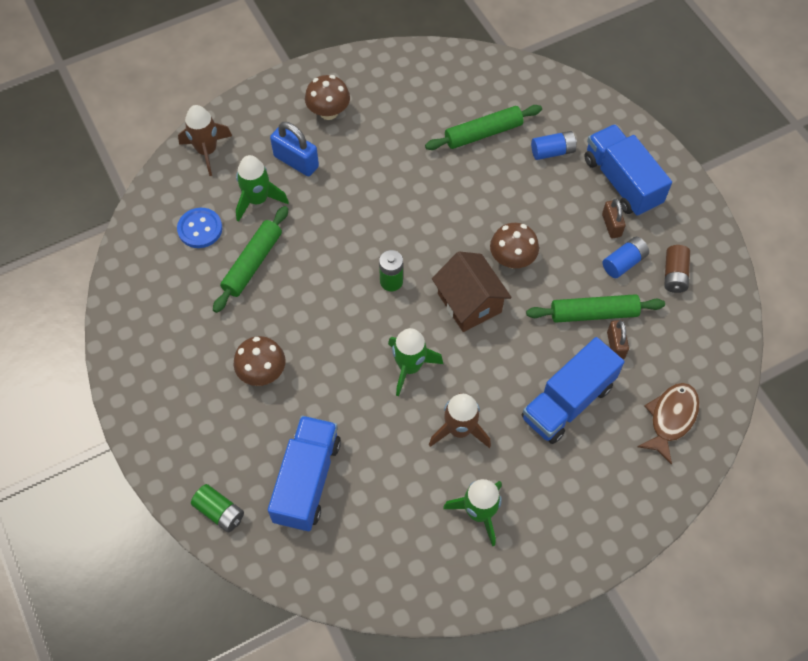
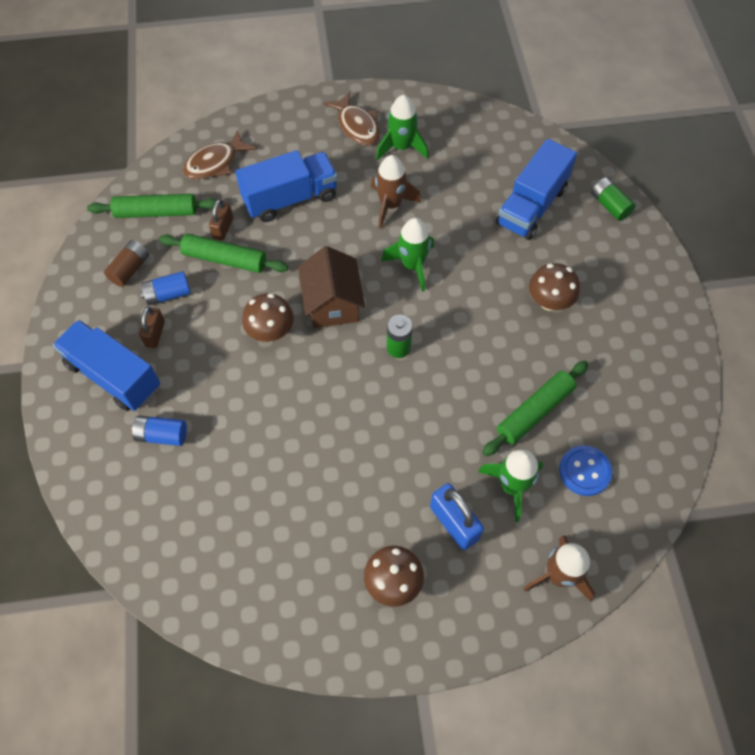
camera: 160 degrees left, 0 degrees up
green rolling pin [425,105,542,150] -> green rolling pin moved to [87,194,217,218]
blue truck [584,124,672,216] -> blue truck turned 135 degrees clockwise [53,320,160,411]
none -> brown fish [324,92,380,146]

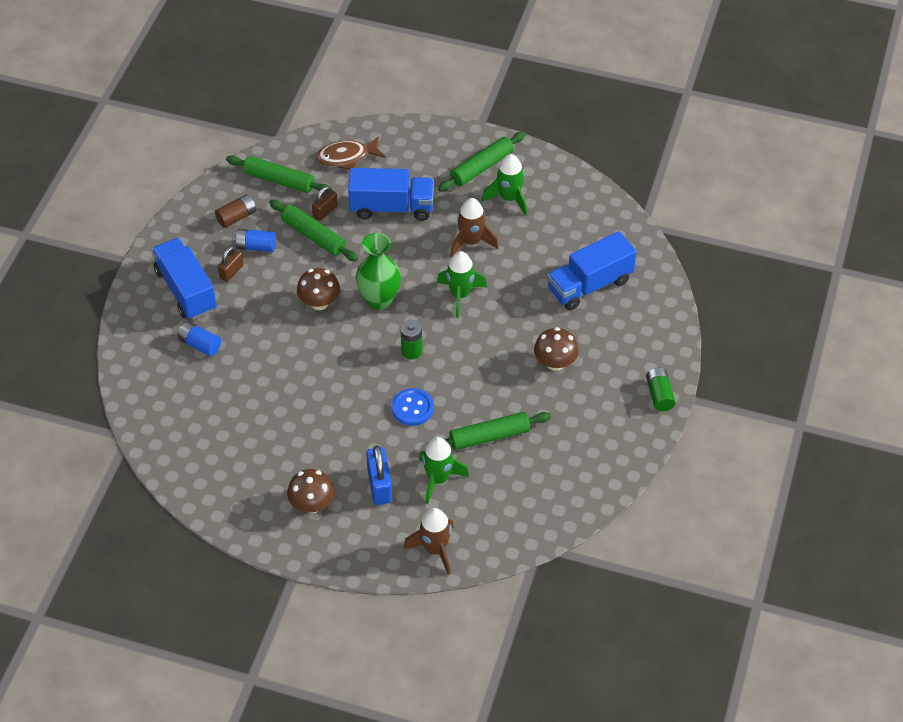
camera: 25 degrees right, 10 degrees down
brown house [298,246,365,328] -> green vase [356,233,401,310]
brown fish [324,92,380,146] -> green rolling pin [438,132,525,192]
blue button [559,445,612,496] -> blue button moved to [392,388,434,426]
green battery [591,177,636,221] -> green battery moved to [646,368,676,411]

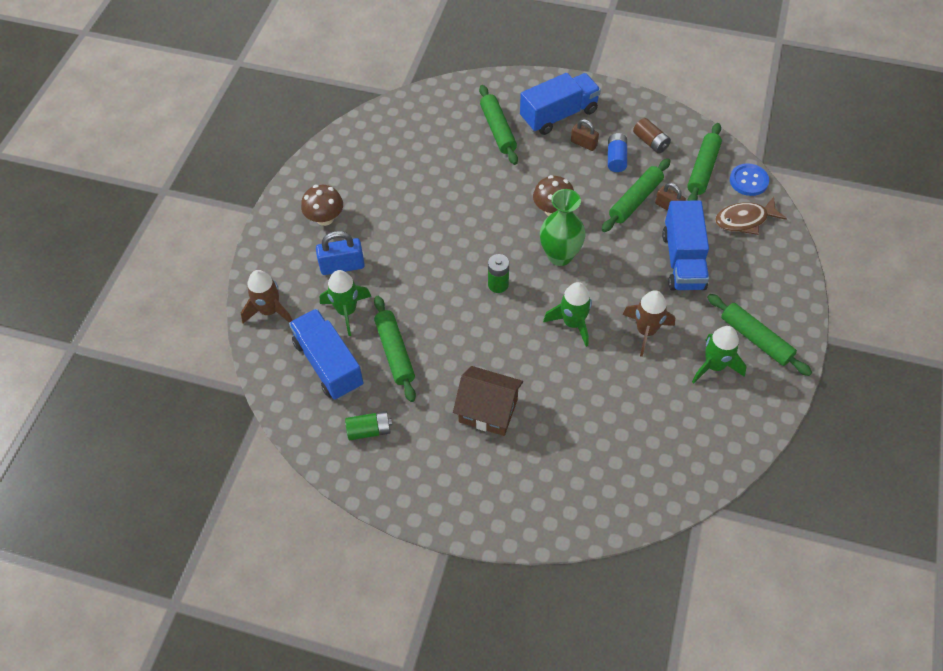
camera: 90 degrees right, 5 degrees up
blue battery [178,322,221,356] -> green rolling pin [479,85,518,165]
brown fish [316,136,385,170] -> brown fish turned 90 degrees counterclockwise [715,197,787,235]
blue button [392,388,434,426] -> blue button moved to [730,163,769,196]
brown mushroom [534,327,579,371] -> brown house [453,366,523,436]
blue truck [547,231,637,310] -> blue truck moved to [289,309,364,400]
green battery [646,368,676,411] -> green battery moved to [345,411,392,441]

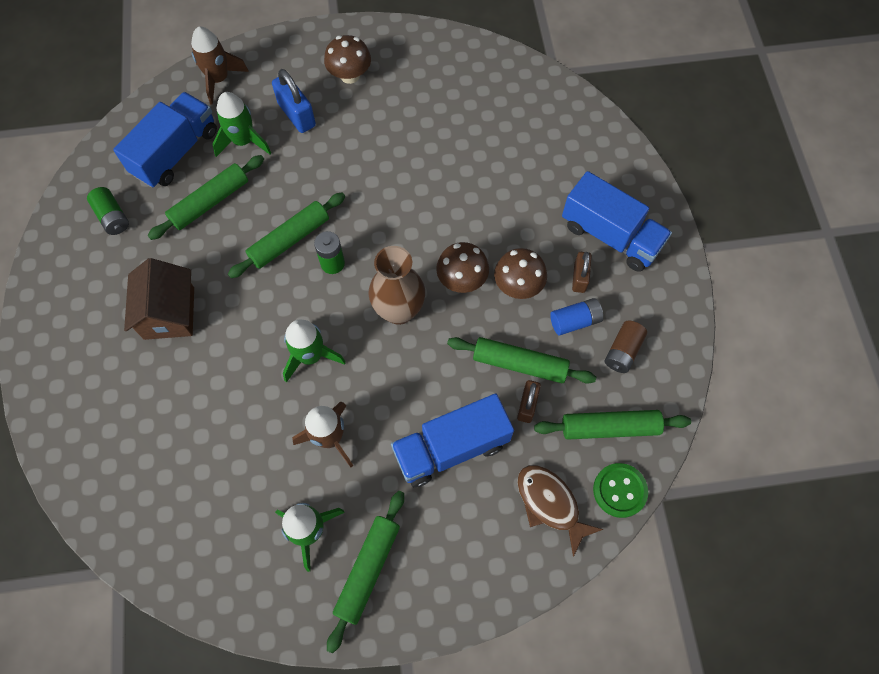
camera: 65 degrees right, 10 degrees up
green rolling pin [479,85,518,165] -> green rolling pin moved to [228,193,345,278]
green vase [540,189,586,266] -> brown vase [368,246,425,325]
blue button [730,163,769,196] -> green button [593,463,648,518]
none -> brown mushroom [494,248,547,299]

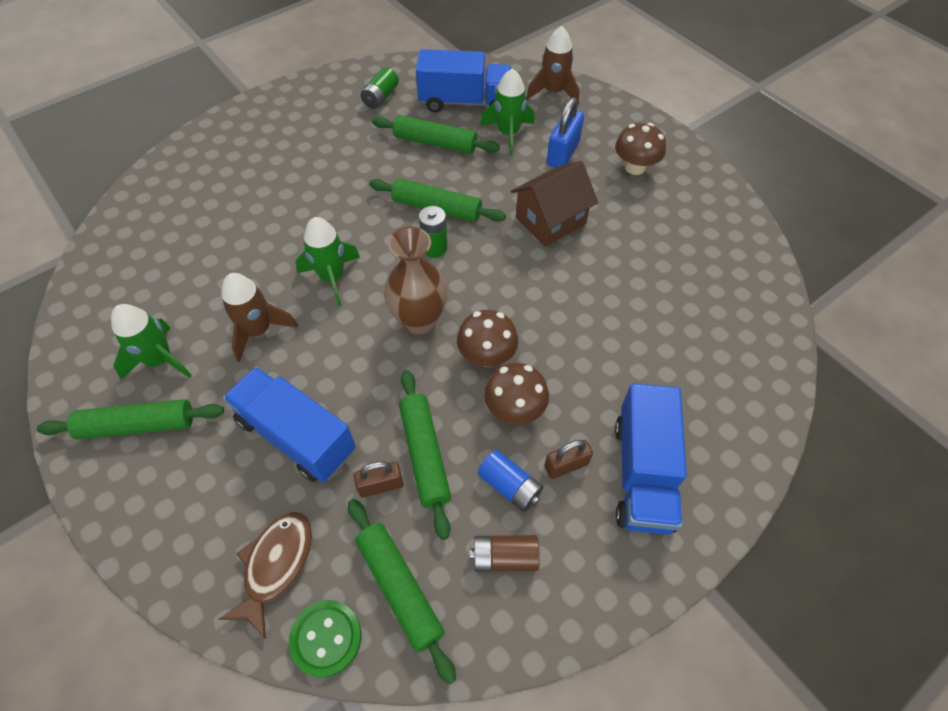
camera: 60 degrees right, 10 degrees down
brown house [124,258,194,340] -> brown house moved to [511,161,598,247]

